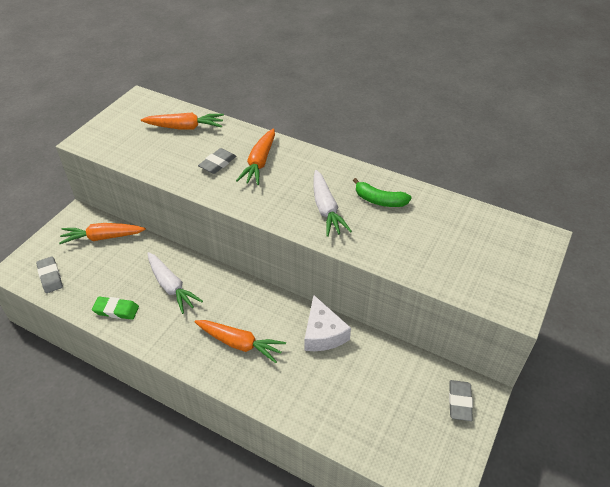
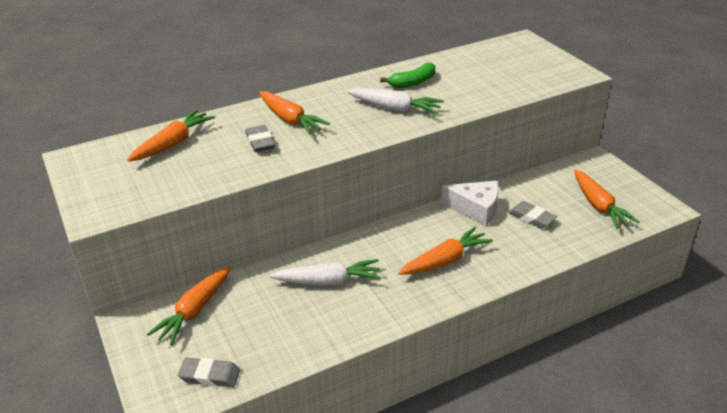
camera: 55 degrees left, 10 degrees down
green eraser [92,297,139,320] -> none
grey eraser [449,380,473,421] -> grey eraser moved to [508,201,557,228]
none -> orange carrot [574,169,640,229]

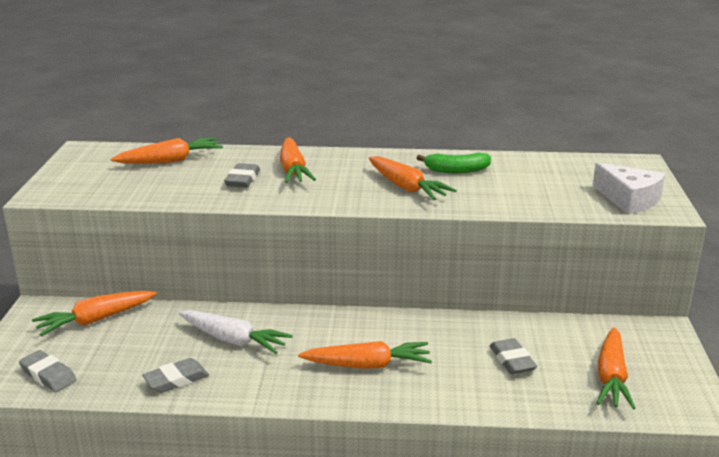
camera: 30 degrees right, 10 degrees down
white carrot [347,88,444,114] -> orange carrot [369,156,457,200]
white cheese [441,181,498,226] -> white cheese moved to [592,162,665,214]
none -> grey eraser [142,358,209,393]

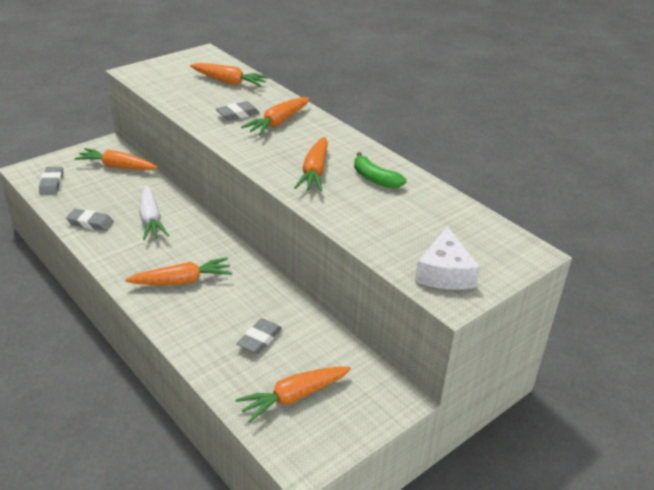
camera: 45 degrees right, 10 degrees up
orange carrot [298,341,432,369] -> orange carrot turned 60 degrees counterclockwise [125,257,232,285]

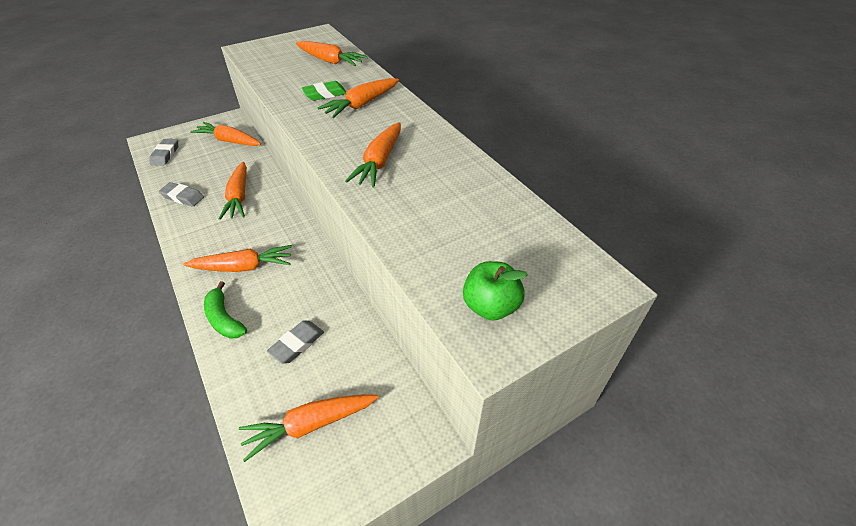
camera: 10 degrees right, 10 degrees up
white carrot [139,185,169,240] -> orange carrot [219,162,247,220]
grey eraser [216,101,260,121] -> green eraser [302,81,346,101]
green banana [354,152,407,188] -> green banana moved to [204,281,247,339]
white cheese [415,226,480,290] -> green apple [463,261,527,321]

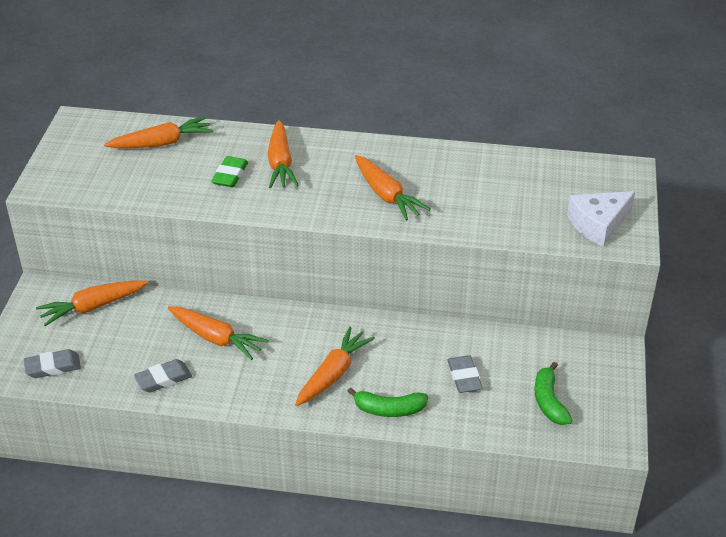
camera: 50 degrees left, 5 degrees down
grey eraser [149,139,178,166] -> grey eraser turned 60 degrees counterclockwise [24,349,81,378]
orange carrot [239,394,379,462] -> green banana [534,362,573,425]
green apple [463,261,527,321] -> white cheese [567,191,635,247]

